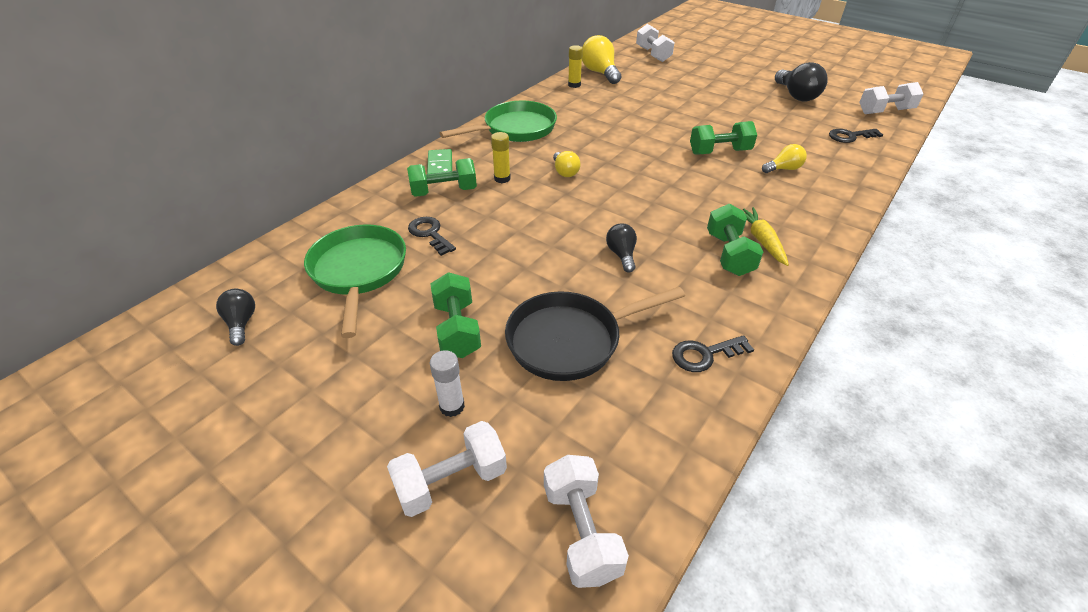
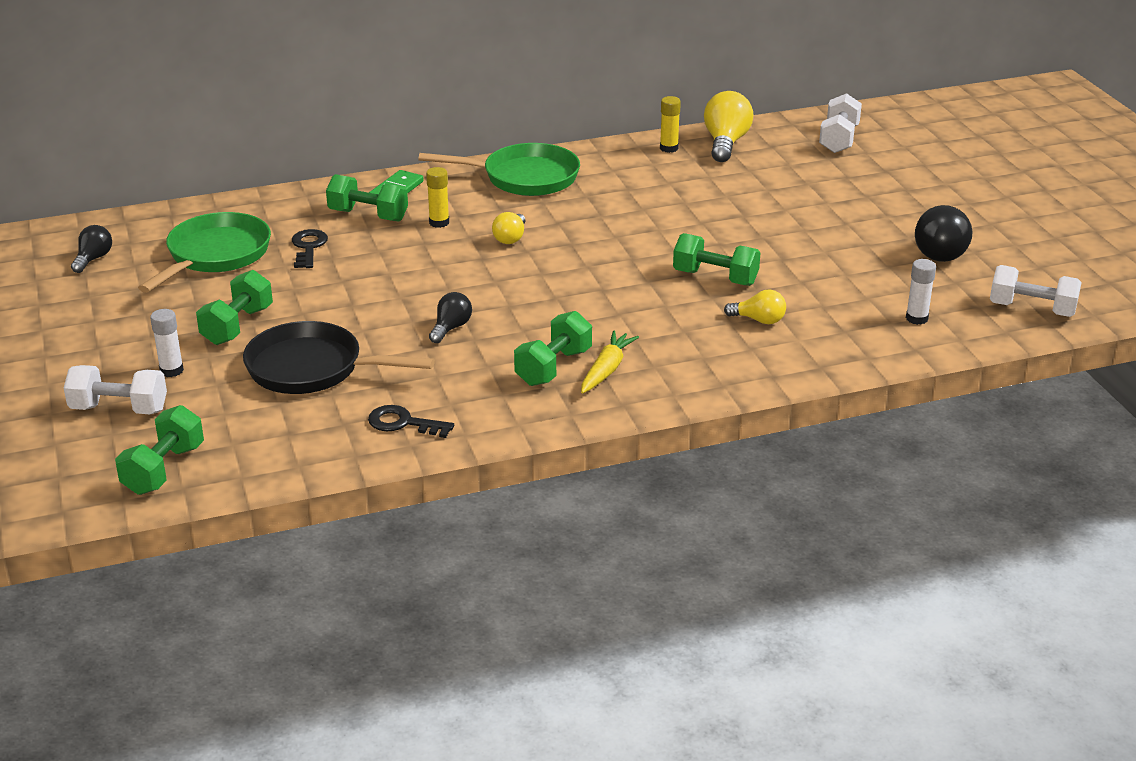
camera: 35 degrees right, 10 degrees down
white dumbbell [544,455,629,588] -> green dumbbell [115,405,204,495]
black key [829,129,883,143] -> white glue stick [906,259,936,325]

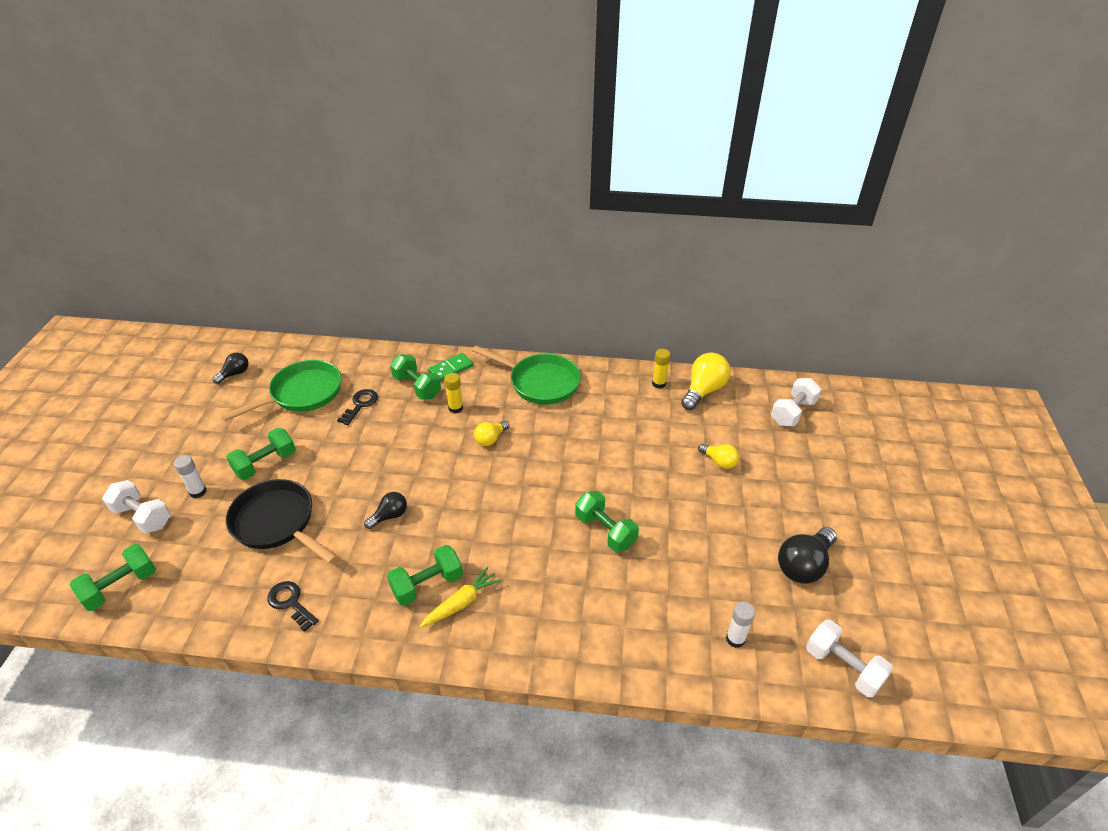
camera: 25 degrees right, 10 degrees up
yellow light bulb [724,290,786,324] -> yellow light bulb moved to [698,444,739,469]

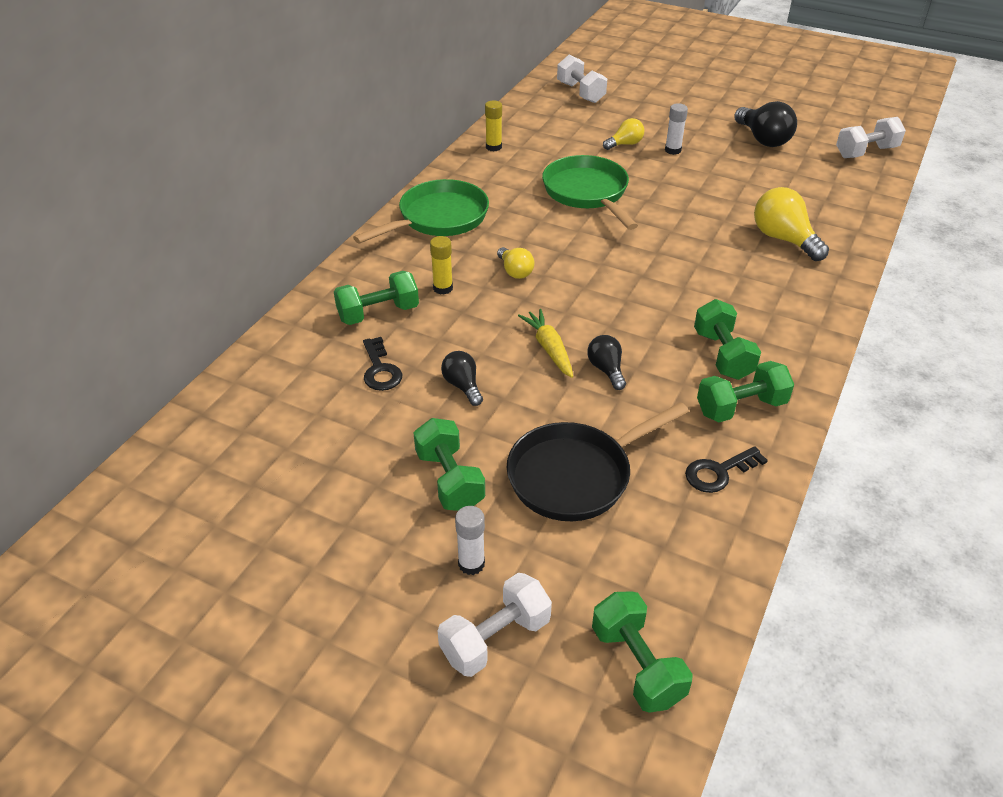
camera: 70 degrees left, 0 degrees up
black light bulb [213,353,249,384] -> black light bulb moved to [441,351,483,406]
green pan [221,360,342,421] -> green pan moved to [542,155,638,230]
black key [337,389,378,425] -> black key turned 150 degrees counterclockwise [363,337,402,391]
yellow carrot [420,567,501,627] -> yellow carrot moved to [518,309,573,378]
green domino [428,353,473,381] -> none
green dumbbell [575,491,639,552] -> green dumbbell moved to [697,361,794,422]
yellow light bulb [681,353,730,410] -> yellow light bulb moved to [754,187,829,261]
white glue stick [726,602,755,648] -> white glue stick moved to [665,103,688,155]

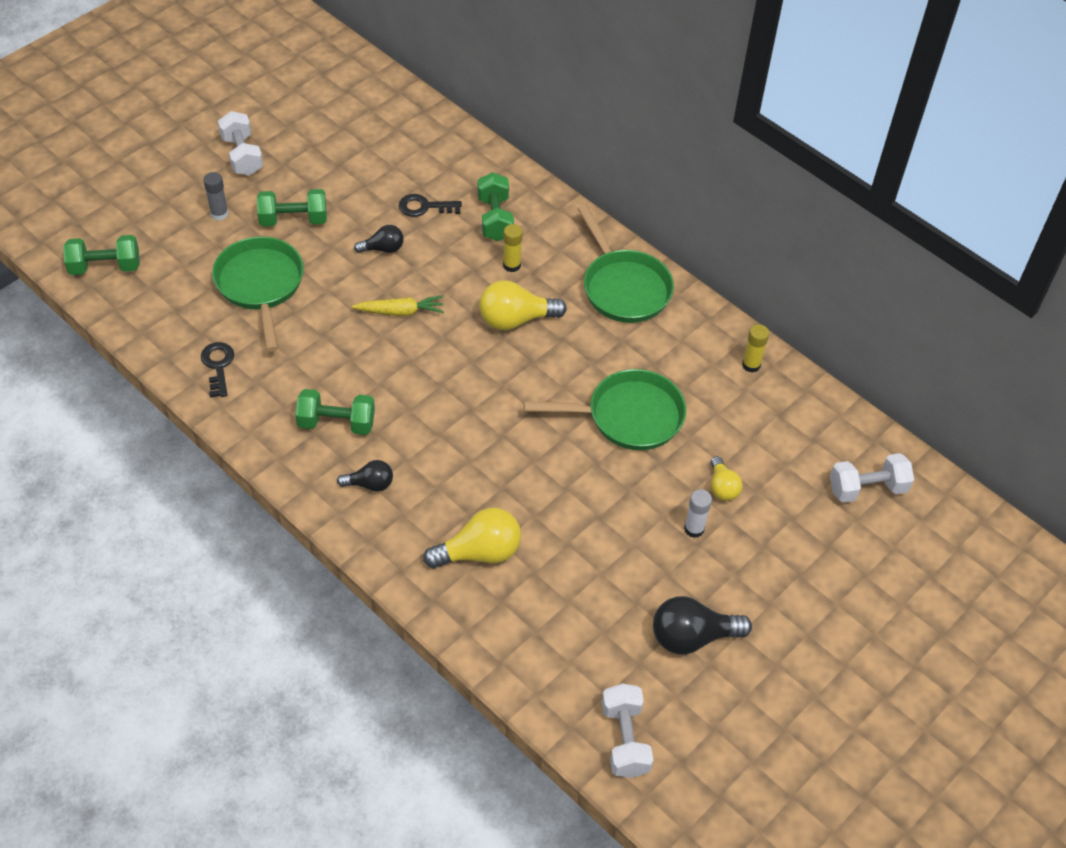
camera: 105 degrees right, 10 degrees up
white dumbbell [438,573,552,677] -> white dumbbell moved to [218,111,263,176]
white glue stick [455,506,485,575] -> grey glue stick [203,172,228,221]
yellow light bulb [497,247,535,279] -> yellow light bulb [479,280,567,331], size x1.71
black pan [507,402,689,521] -> green pan [212,236,304,352]
black light bulb [587,335,626,390] -> black light bulb moved to [337,460,393,492]
green dumbbell [697,361,794,422] -> none

